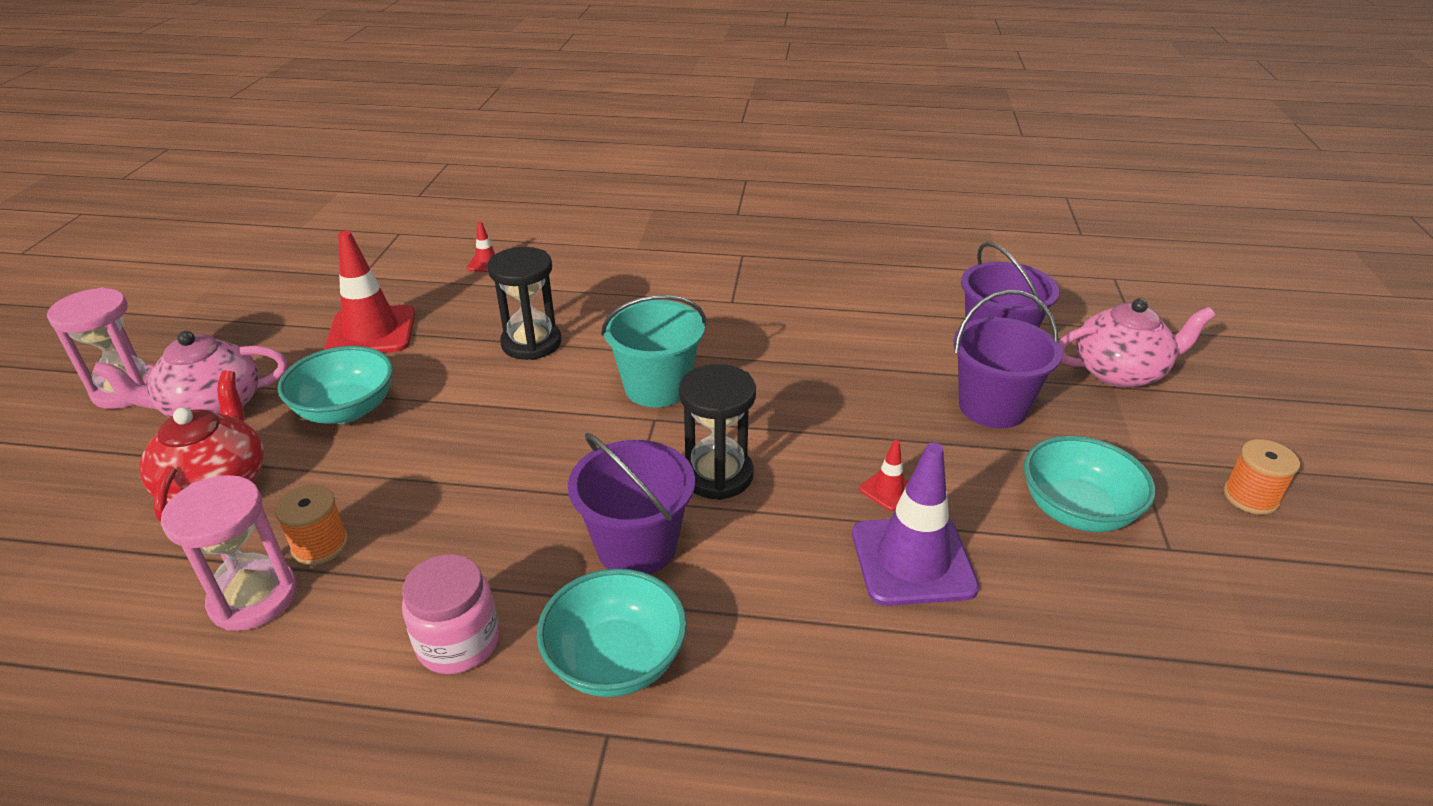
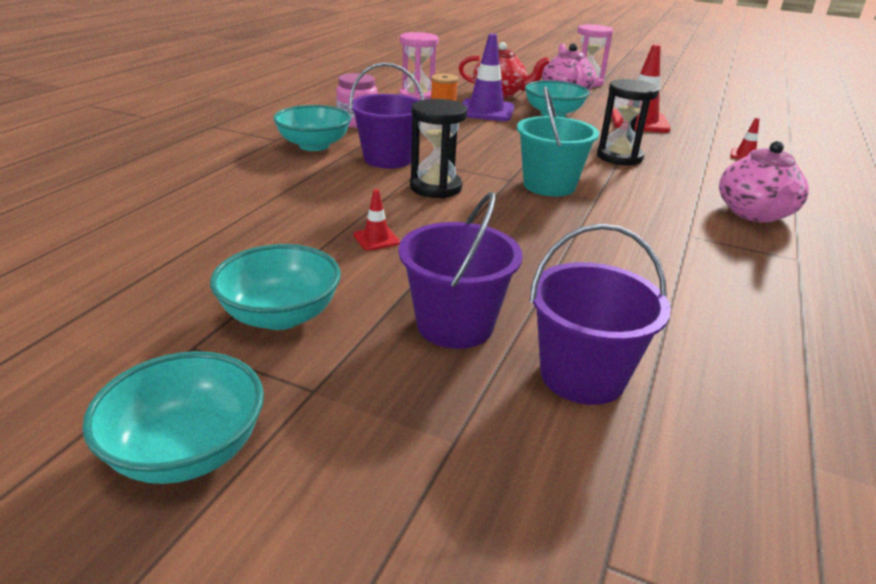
camera: 105 degrees right, 5 degrees down
purple traffic cone [852,443,979,606] -> purple traffic cone moved to [462,34,515,121]
pink teapot [1059,298,1215,388] -> pink teapot moved to [719,141,809,223]
orange spool [1223,439,1300,515] -> turquoise bowl [82,351,264,484]

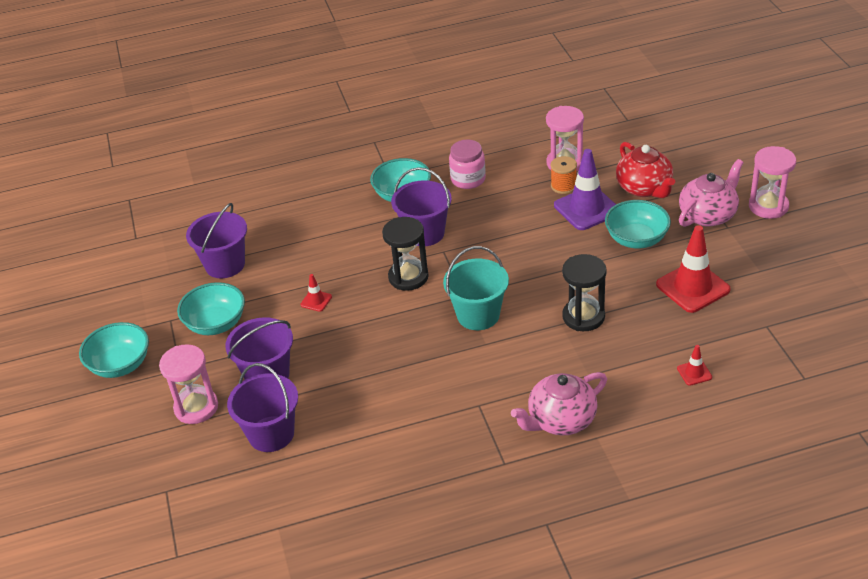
camera: 55 degrees right, 10 degrees up
none -> pink hourglass [159,344,218,424]
none -> purple bucket [186,203,247,278]

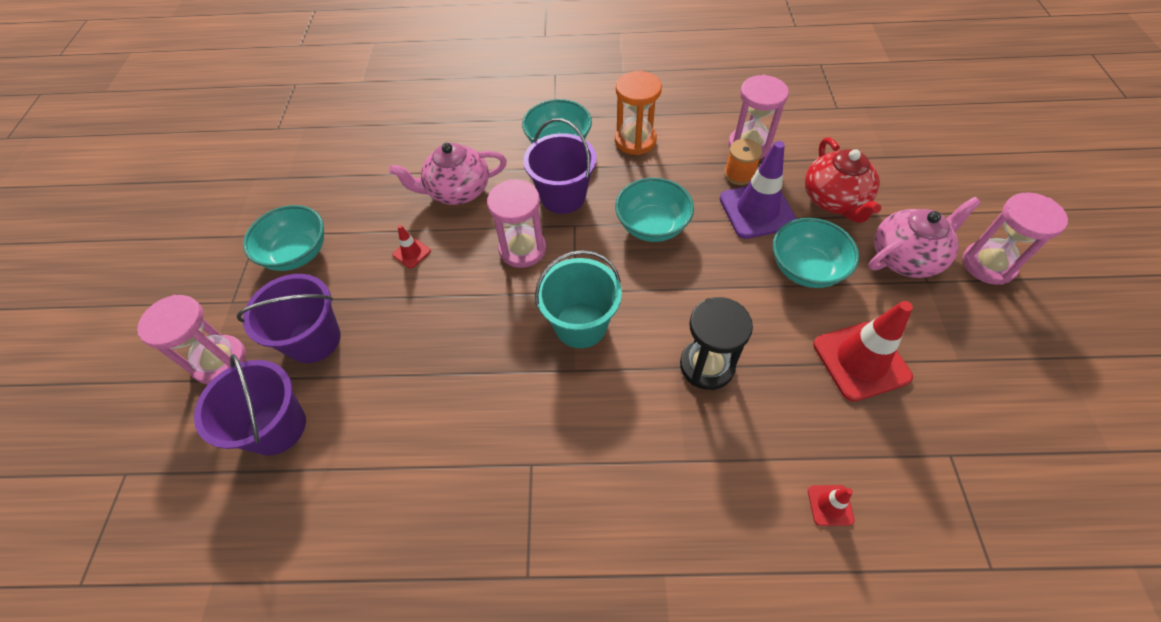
camera: 15 degrees right, 15 degrees up
turquoise bowl [79,322,149,378] -> turquoise bowl moved to [615,178,694,242]
purple bucket [186,203,247,278] -> none
black hourglass [382,217,429,291] -> pink hourglass [487,180,546,268]
pink jar [449,140,486,189] -> orange hourglass [615,71,662,155]
pink teapot [511,372,607,436] -> pink teapot moved to [389,143,507,205]

